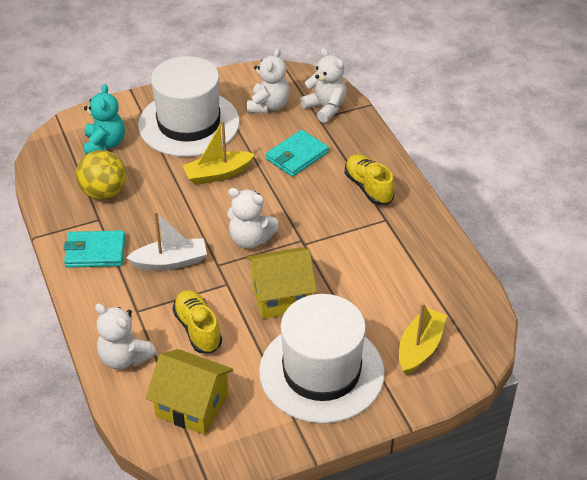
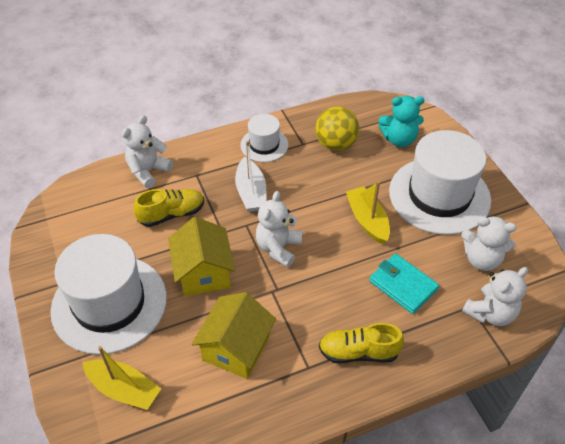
camera: 90 degrees right, 5 degrees up
turquoise wallet [64,230,125,268] -> white hat [240,114,288,162]
yellow house [146,349,233,435] -> yellow house moved to [192,292,276,379]
yellow shoe [345,154,395,205] -> yellow shoe turned 150 degrees counterclockwise [319,323,404,364]

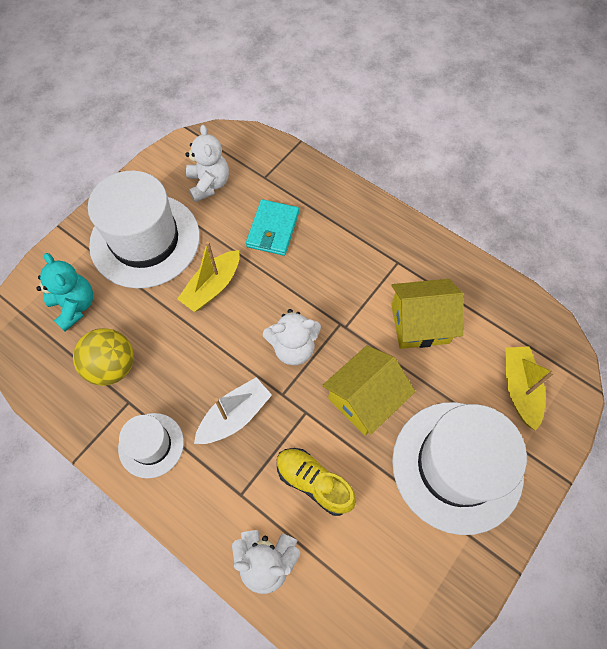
camera: 120 degrees left, 15 degrees up
yellow shoe [319,323,404,364] -> none
white teddy bear [462,267,528,326] -> none

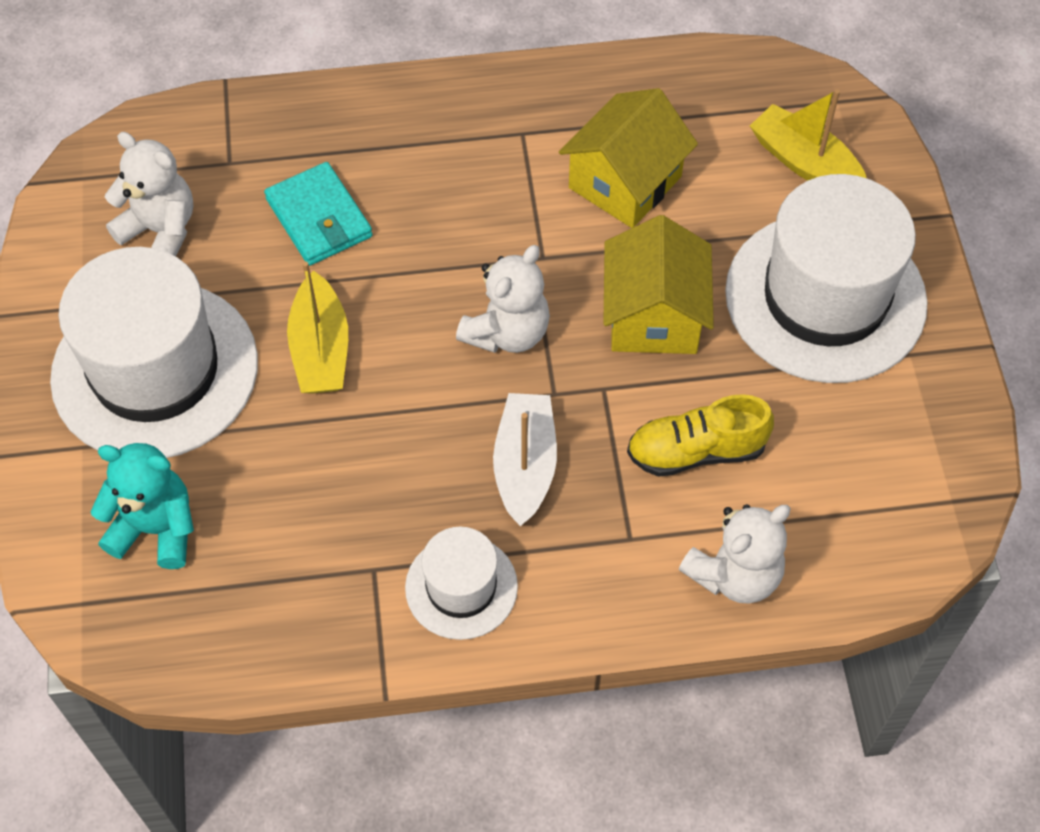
camera: 45 degrees left, 5 degrees down
yellow ball [73,328,134,386] -> none

